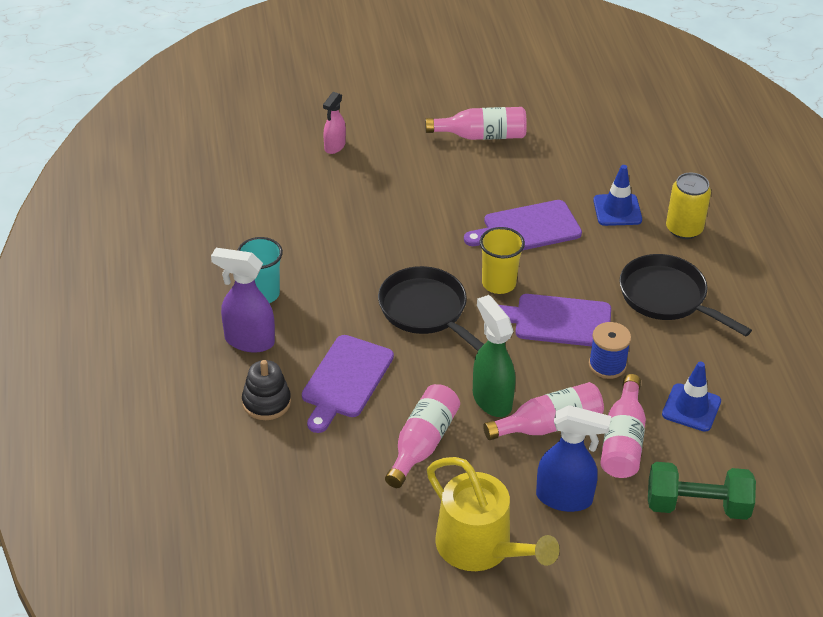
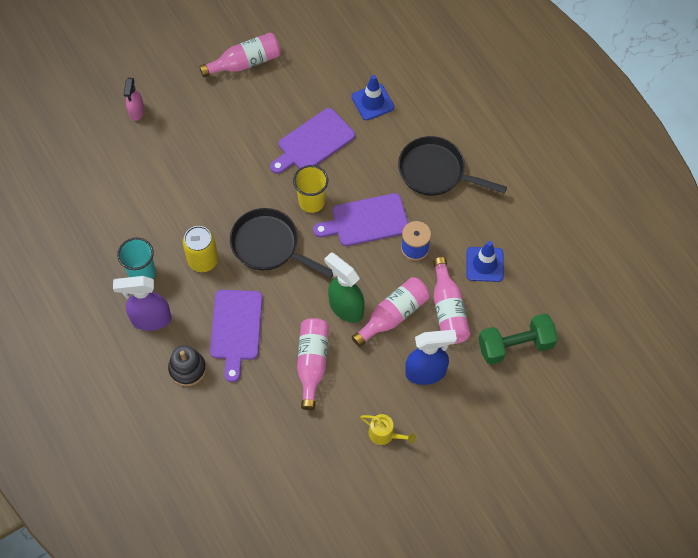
camera: 20 degrees left, 20 degrees up
yellow watering can [427,457,560,571] -> yellow watering can [360,414,416,445], size x0.48
yellow can [666,173,711,239] -> yellow can moved to [183,226,218,272]

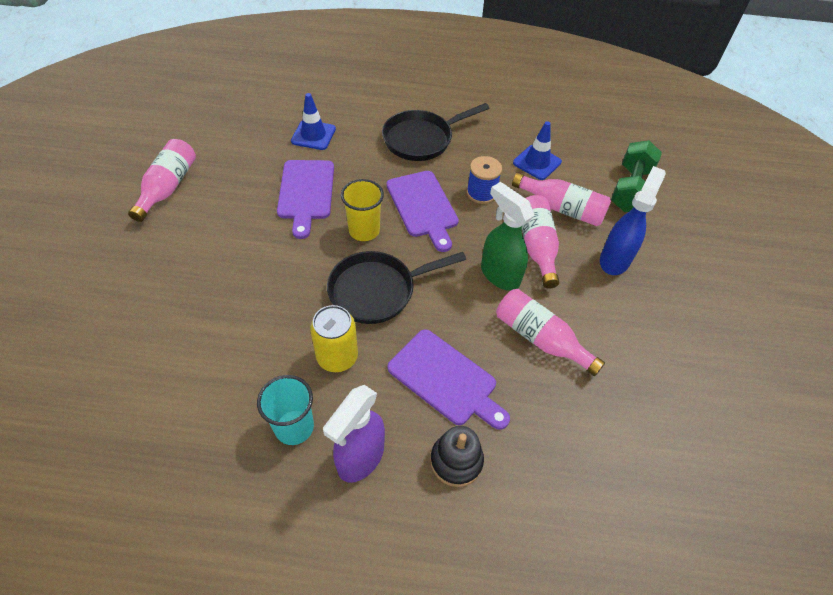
camera: 55 degrees left, 10 degrees down
pink spray bottle [124,78,144,121] -> none
purple cutting board [313,193,408,246] -> purple cutting board turned 45 degrees counterclockwise [386,171,459,252]
green spray bottle [324,252,365,323] -> green spray bottle turned 60 degrees clockwise [481,182,535,291]
yellow watering can [360,414,416,445] -> none

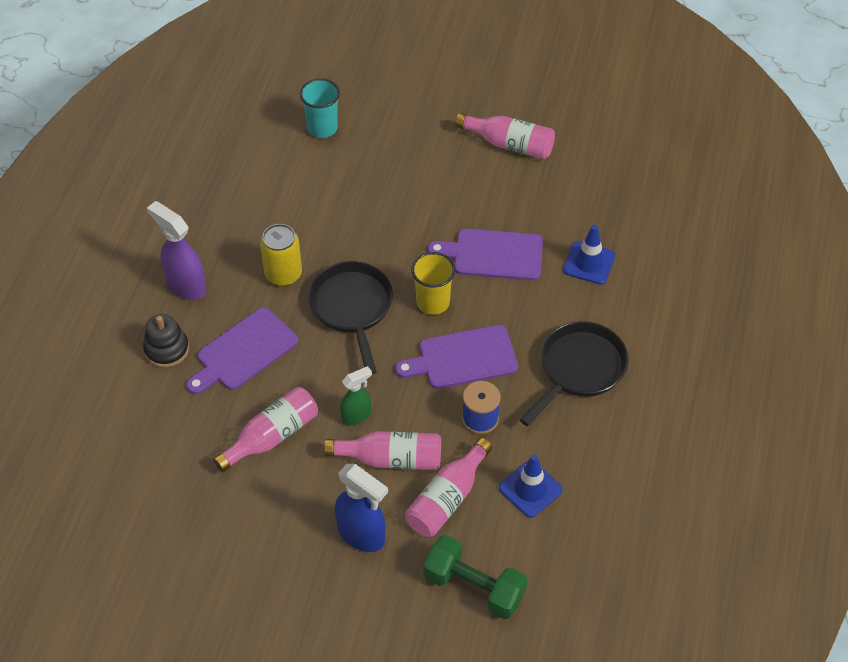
camera: 100 degrees right, 0 degrees up
turquoise cup [257,375,314,445] -> turquoise cup moved to [300,78,340,138]
black pan [382,103,489,161] -> black pan turned 60 degrees clockwise [520,321,628,426]
green spray bottle [481,182,535,291] -> green spray bottle [340,366,372,425], size x0.62

